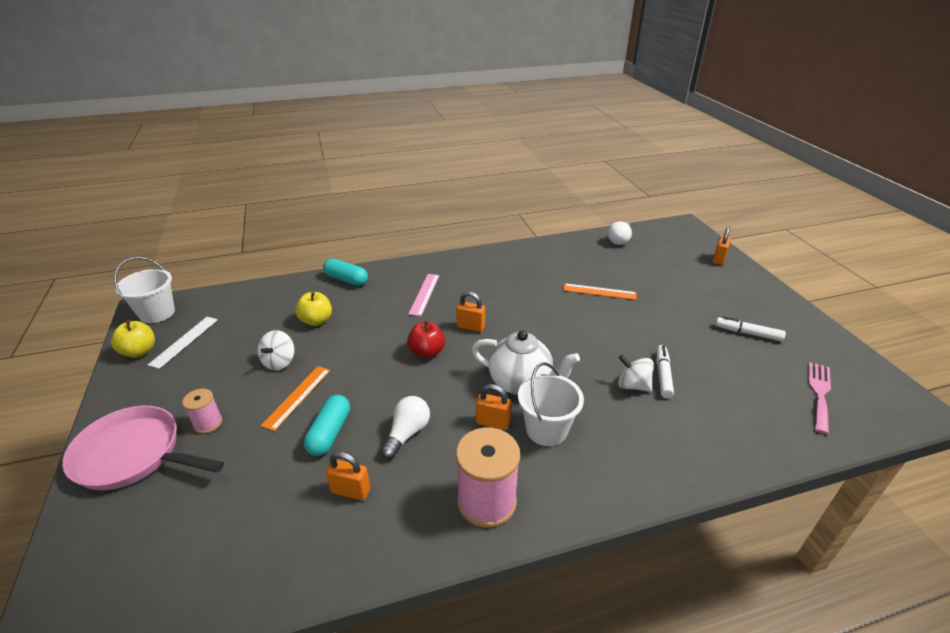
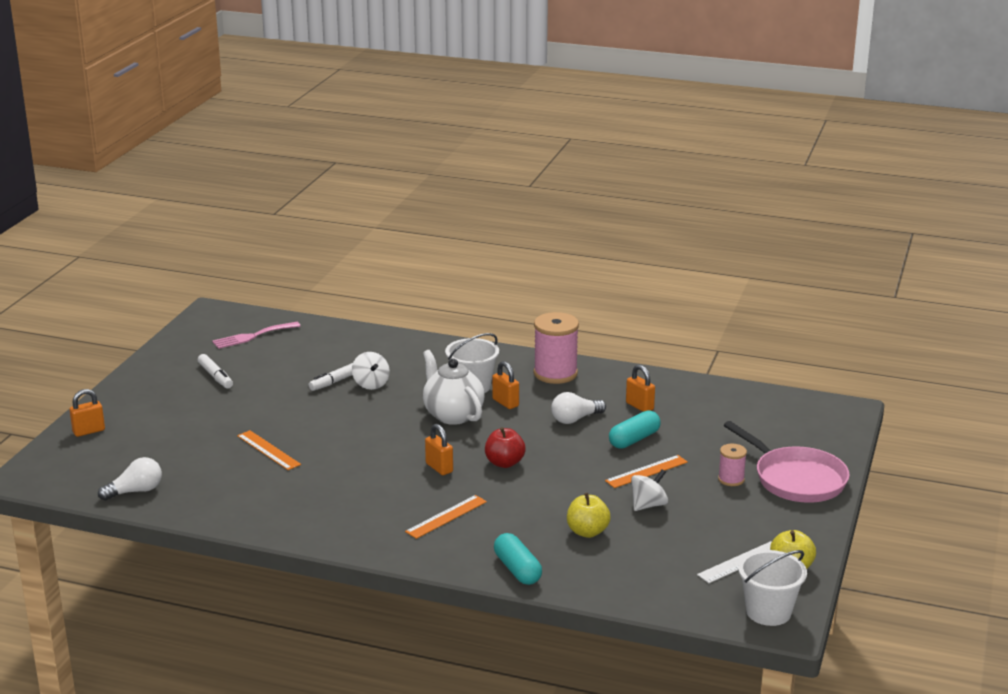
camera: 145 degrees left, 10 degrees down
pink ruler [408,274,439,316] -> orange ruler [405,495,487,539]

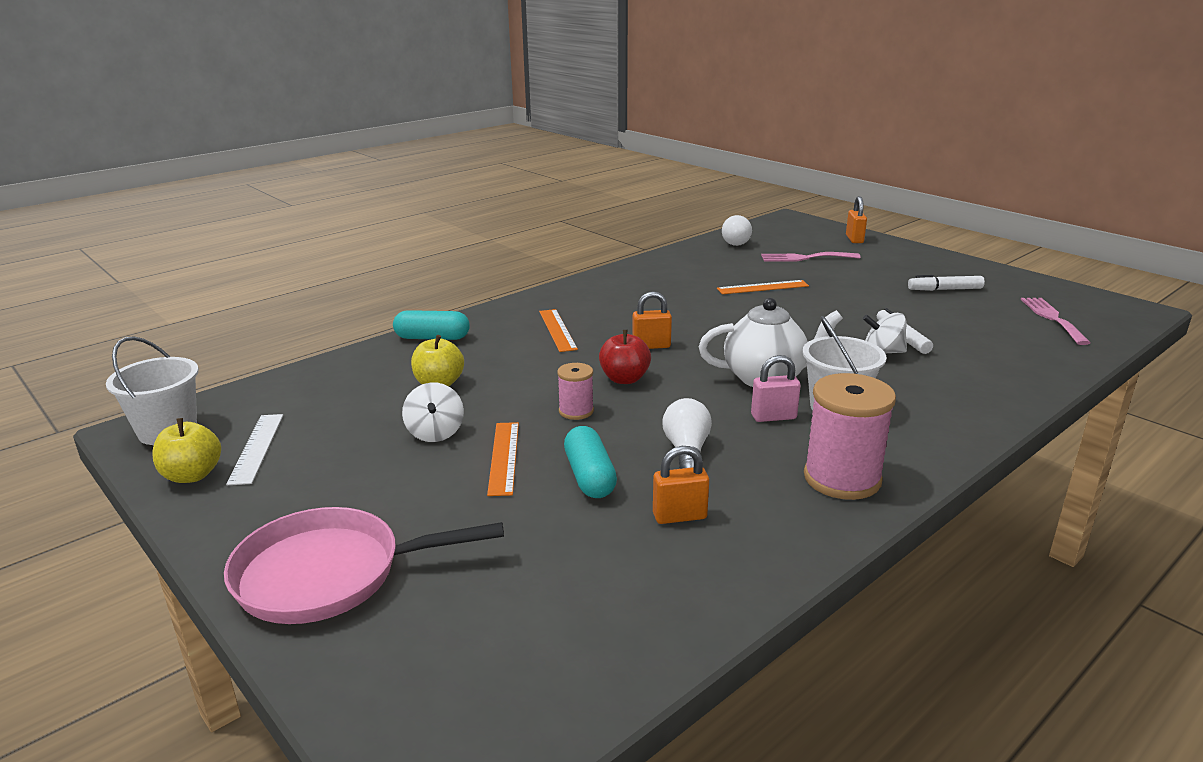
camera: 120 degrees right, 0 degrees up
orange padlock [492,361,519,409] -> pink padlock [751,355,801,422]
pink spool [718,444,747,486] -> pink spool moved to [557,363,594,420]
none -> pink fork [761,252,860,262]

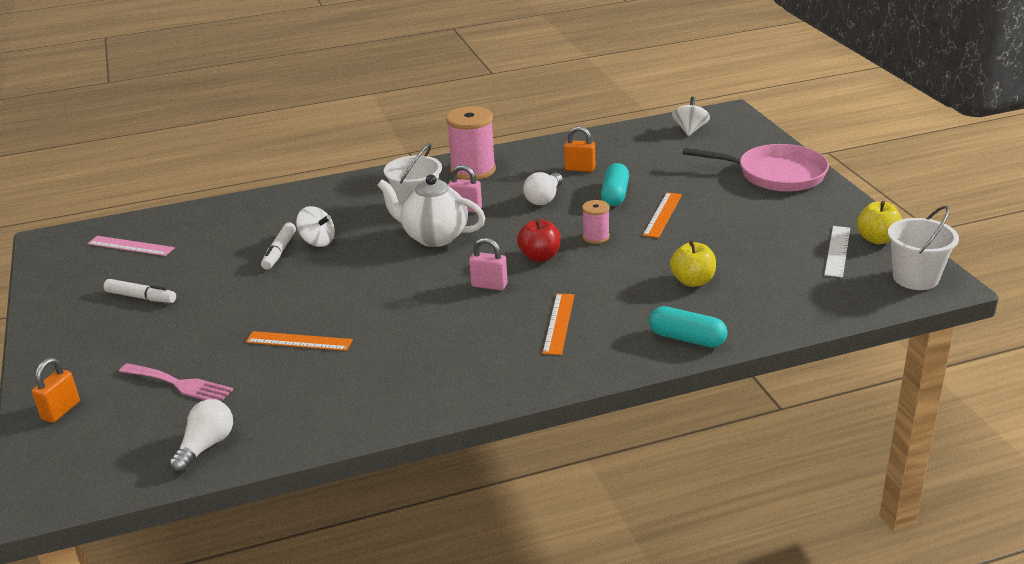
camera: 155 degrees left, 5 degrees up
white spinning top [402,382,464,442] -> white spinning top moved to [672,97,710,136]
orange padlock [632,291,672,349] -> pink padlock [469,238,508,290]
pink fork [1021,298,1091,345] -> pink ruler [87,236,175,256]

